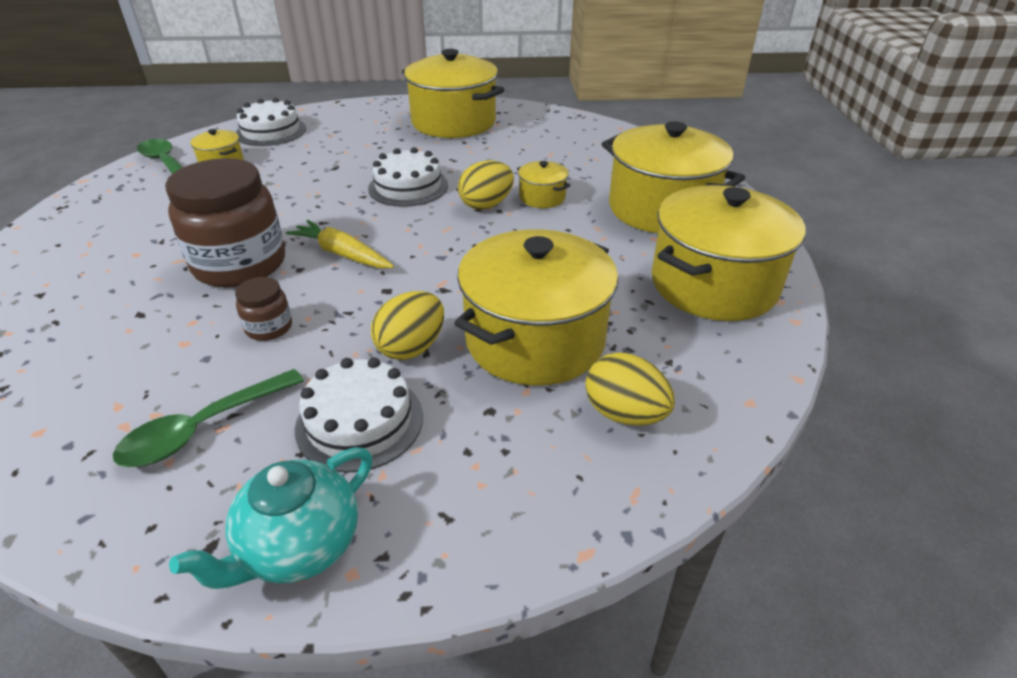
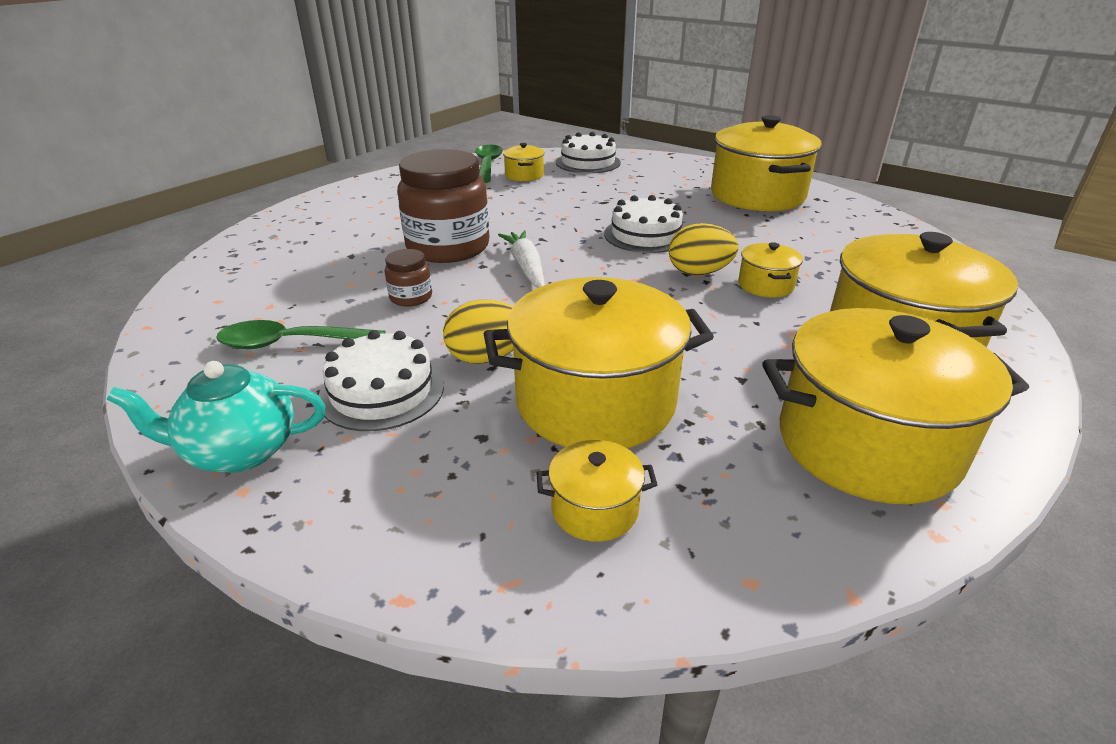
camera: 40 degrees right, 5 degrees down
yellow carrot [286,220,394,268] -> white carrot [498,230,545,288]
yellow egg [586,352,675,426] -> yellow pot [536,440,657,542]

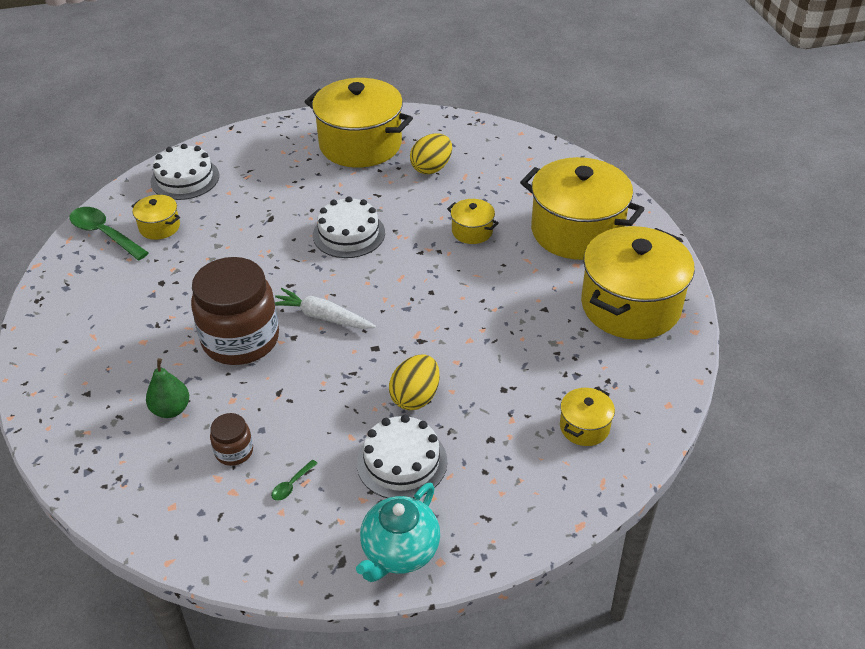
camera: 50 degrees left, 10 degrees up
green spoon [216,320,386,349] -> green spoon [271,459,318,501], size x0.45
brown jar [385,249,432,307] -> brown jar moved to [210,413,253,466]
yellow pot [484,277,714,448] -> none
yellow egg [669,223,738,275] -> yellow egg moved to [410,134,452,174]
none -> green pear [146,358,189,418]

